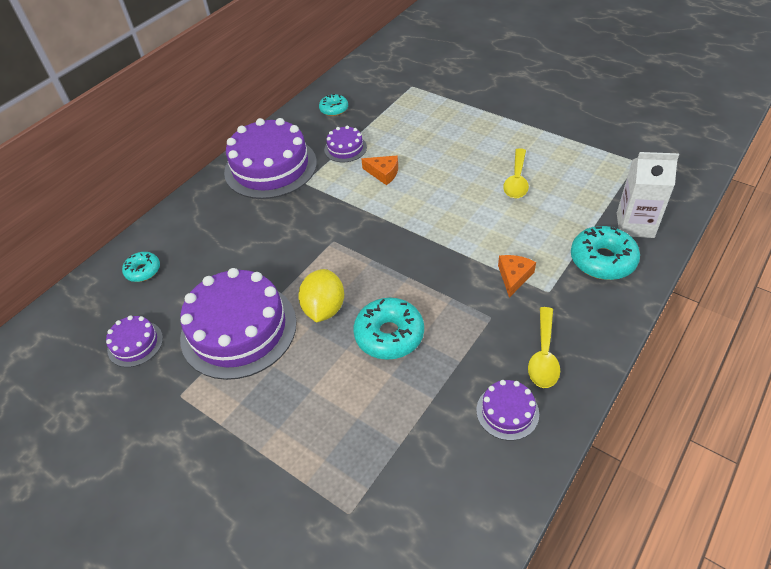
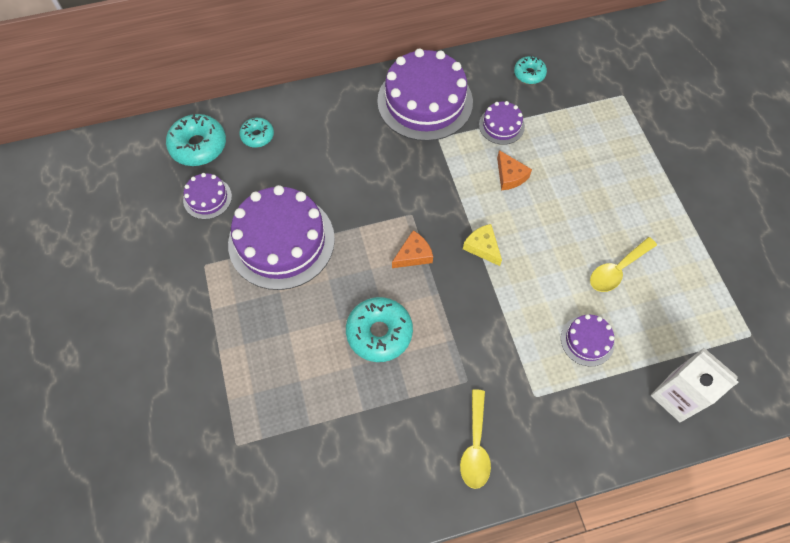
camera: 35 degrees right, 15 degrees up
yellow lemon [298,269,344,323] -> none
purple cake [476,380,539,441] -> purple cake moved to [561,314,615,367]
orange cheese [498,255,536,298] -> orange cheese moved to [392,230,433,268]
yellow spoon [528,307,560,388] -> yellow spoon turned 45 degrees counterclockwise [460,389,491,489]
turquoise donut [571,226,640,280] -> turquoise donut moved to [166,114,226,166]
none -> yellow cheese [463,224,502,266]

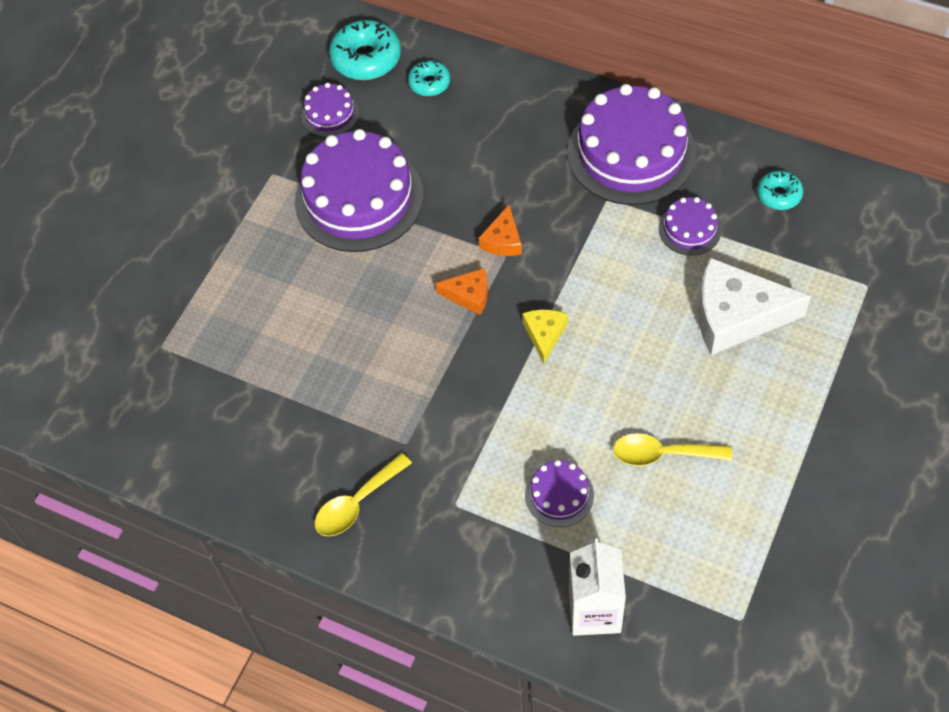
camera: 45 degrees right, 5 degrees down
turquoise donut [346,297,413,362] -> none
orange cheese [497,150,532,190] -> orange cheese moved to [479,205,522,256]
none -> white cheese [698,257,811,355]

